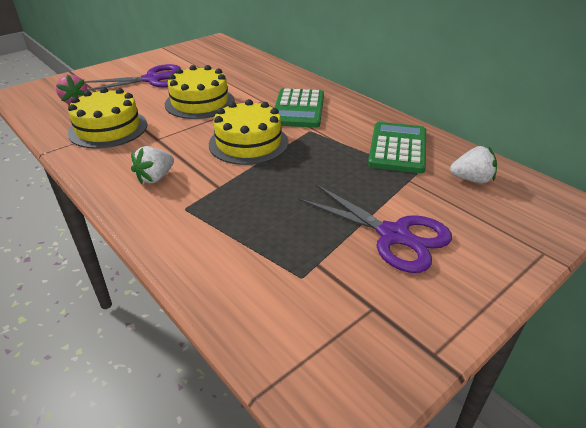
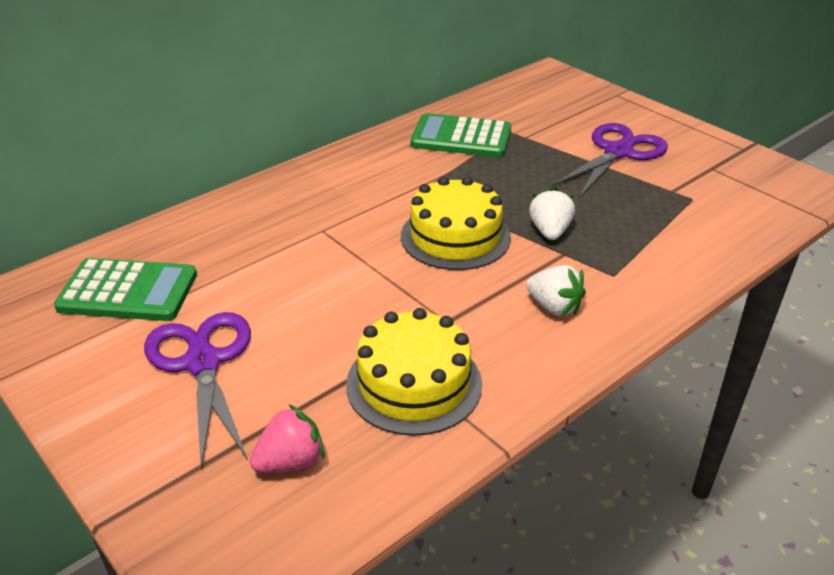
camera: 90 degrees left, 0 degrees up
yellow cake [165,65,235,119] -> none
green calculator [275,88,324,128] -> green calculator moved to [54,258,197,321]
white strawberry [450,146,497,183] -> white strawberry moved to [529,187,575,240]

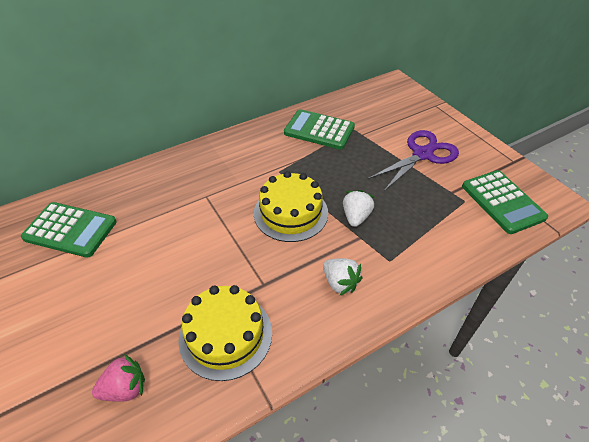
camera: 10 degrees right, 10 degrees up
purple scissors [144,312,251,469] -> none
none -> green calculator [462,170,548,234]

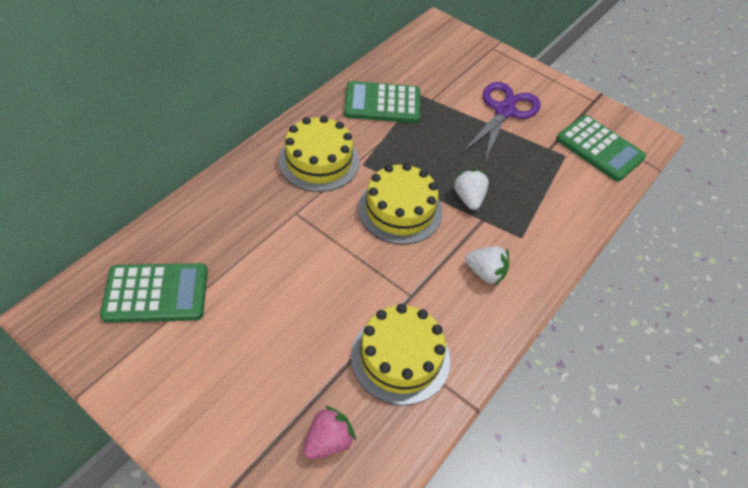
camera: 25 degrees left, 5 degrees up
none -> yellow cake [278,116,359,192]

